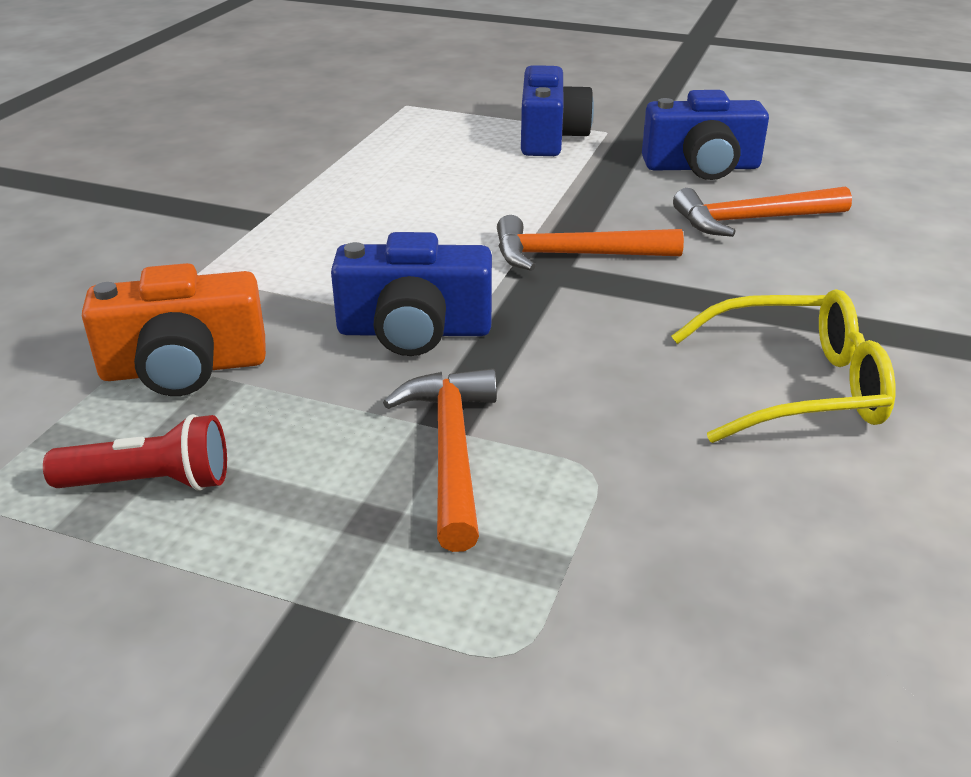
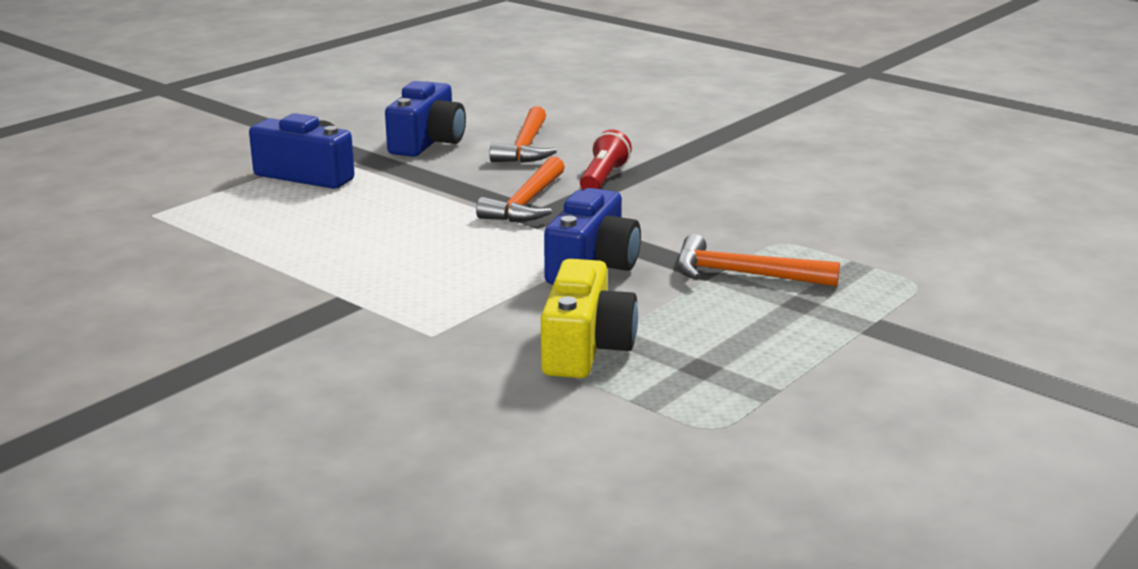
camera: 70 degrees left, 10 degrees down
red flashlight [43,414,227,491] -> red flashlight moved to [580,130,632,190]
orange camera [82,263,266,396] -> yellow camera [541,259,638,378]
yellow glasses [671,289,896,443] -> none

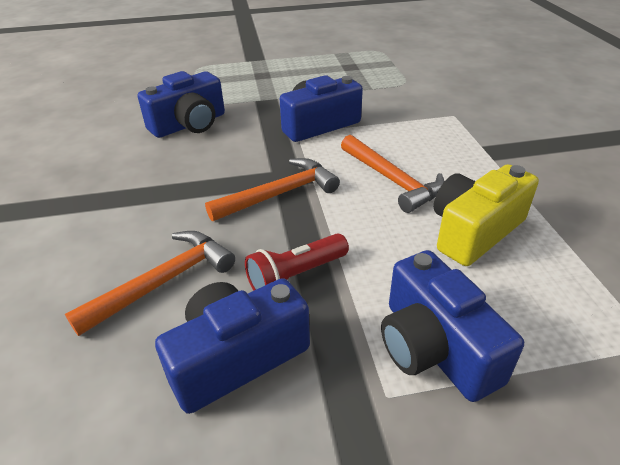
camera: 140 degrees left, 15 degrees up
yellow camera [541,259,638,378] -> yellow camera moved to [434,164,539,266]
red flashlight [580,130,632,190] -> red flashlight moved to [245,233,349,290]
orange hammer [677,234,840,287] -> orange hammer moved to [341,135,445,213]
none -> blue camera [138,71,225,138]

